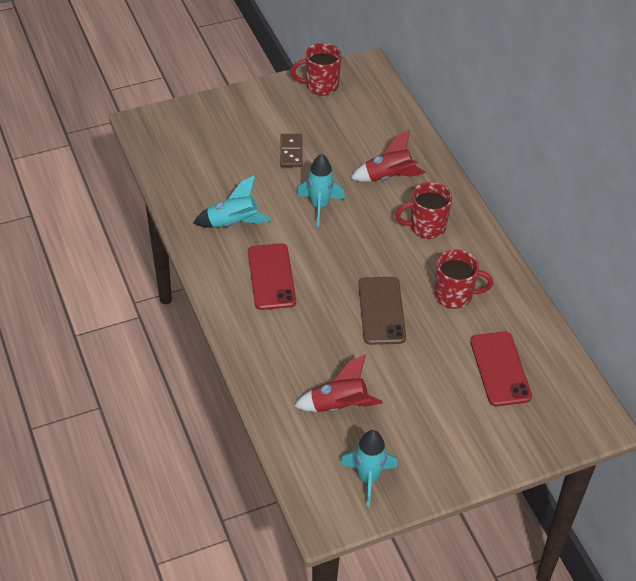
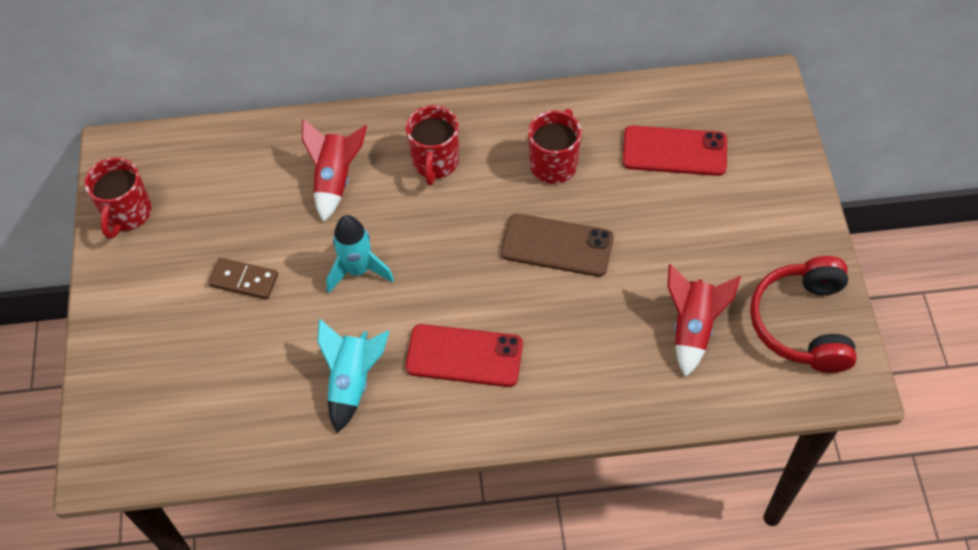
camera: 70 degrees left, 10 degrees up
turquoise rocket [340,430,398,508] -> red headphones [750,256,857,373]

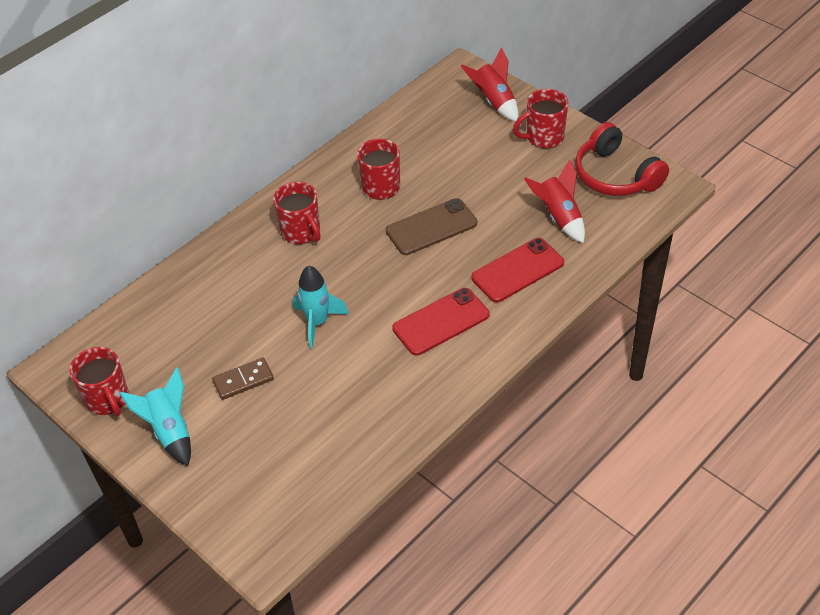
camera: 40 degrees left, 10 degrees down
red rocket [302,119,367,222] -> red rocket moved to [461,47,519,121]
turquoise rocket [317,319,390,433] -> turquoise rocket moved to [119,367,191,466]
red phone [622,126,727,176] -> red phone moved to [471,238,564,302]
none -> red mug [513,89,568,148]

